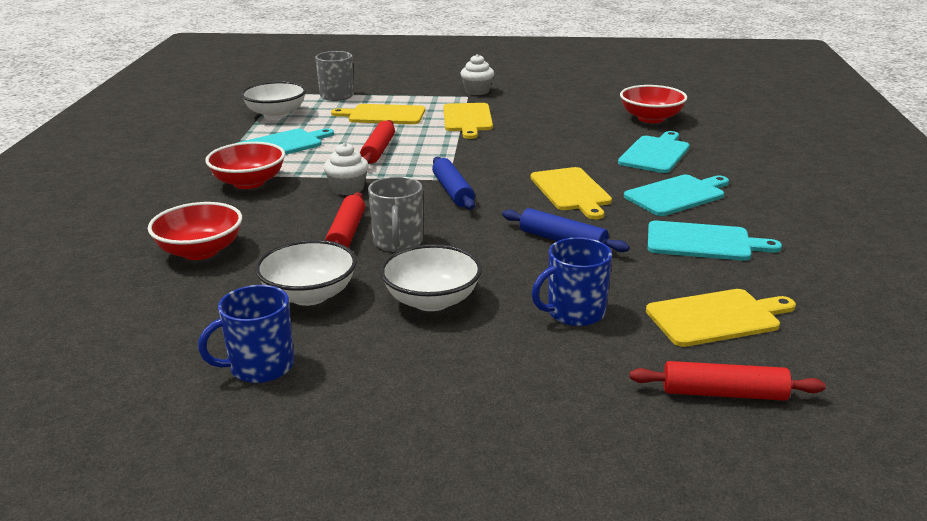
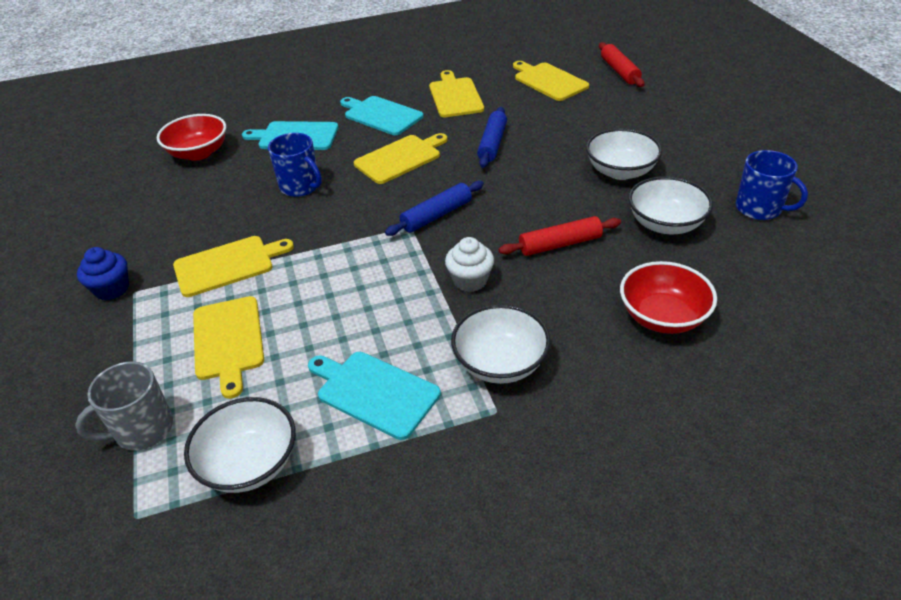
camera: 110 degrees left, 15 degrees up
red bowl [205,142,285,189] -> white bowl [451,304,551,384]
red rolling pin [360,120,395,164] -> none
grey mug [368,176,423,252] -> none
white cupcake [460,54,494,95] -> blue cupcake [77,247,129,300]
blue mug [532,237,612,326] -> blue mug moved to [268,133,322,197]
turquoise cutting board [648,221,782,261] -> yellow cutting board [429,70,484,117]

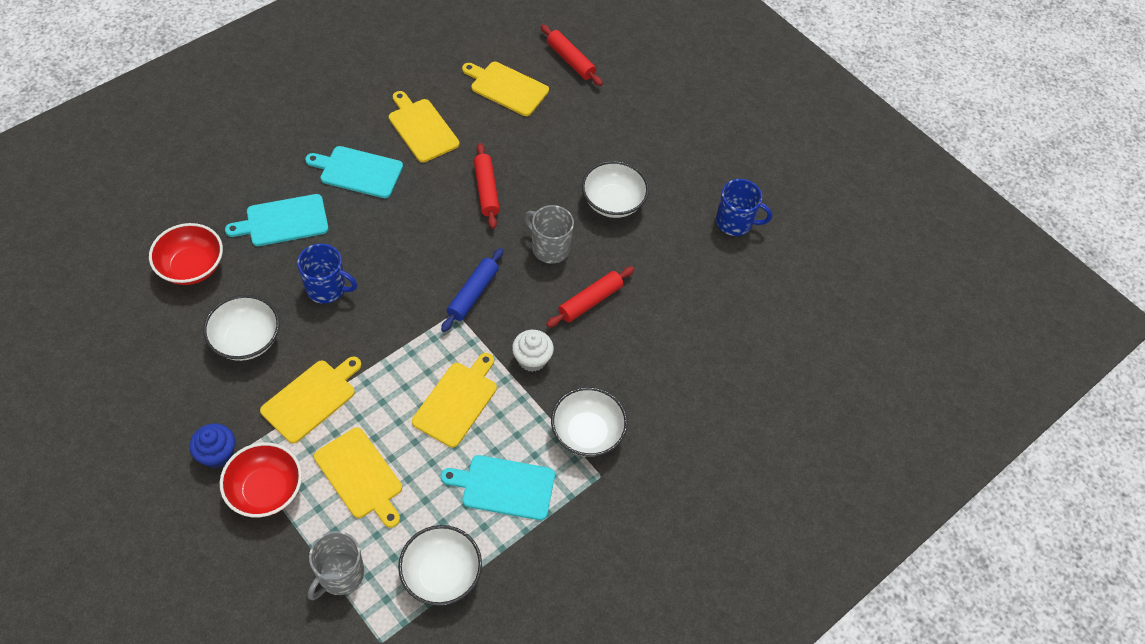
camera: 30 degrees left, 15 degrees up
yellow cutting board [354,133,448,184] -> yellow cutting board moved to [412,353,497,448]
blue rolling pin [477,107,507,168] -> red rolling pin [474,143,500,229]
red bowl [620,261,717,334] -> red bowl moved to [220,442,302,517]
white bowl [628,176,713,234] -> white bowl moved to [203,295,280,361]
none -> grey mug [524,205,574,264]

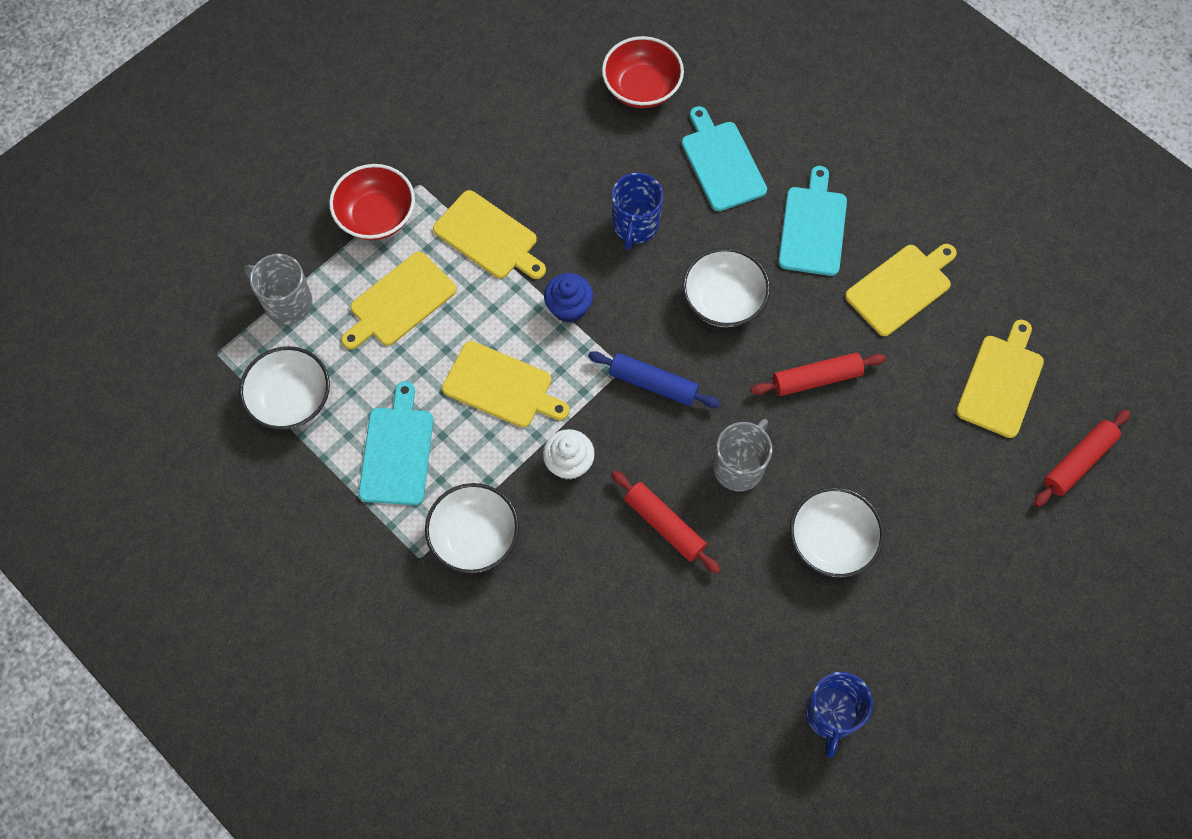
camera: 90 degrees right, 10 degrees up
blue cupcake [189,424,235,468] -> blue cupcake moved to [544,273,593,323]
white bowl [203,295,280,361] -> white bowl moved to [682,248,770,327]

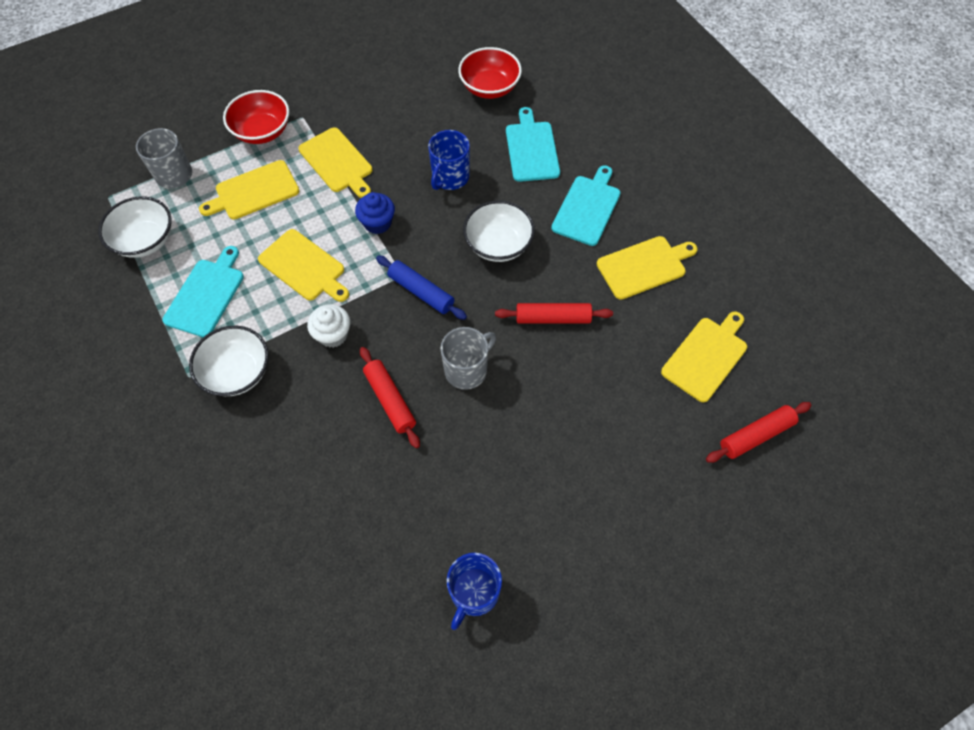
camera: 15 degrees right, 5 degrees down
white bowl [790,487,884,578] -> none

